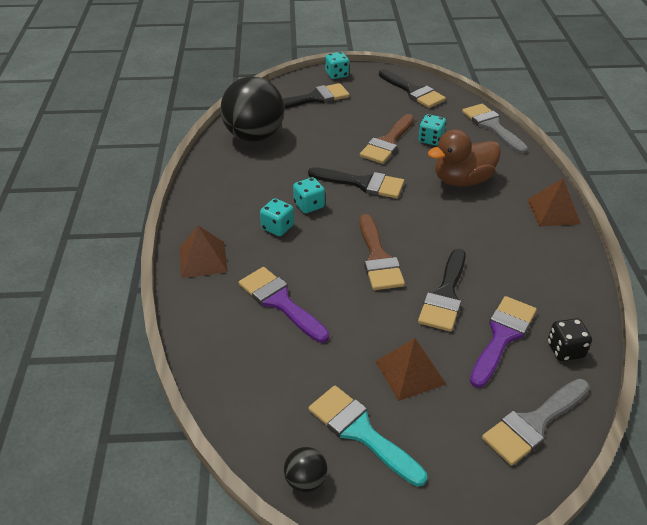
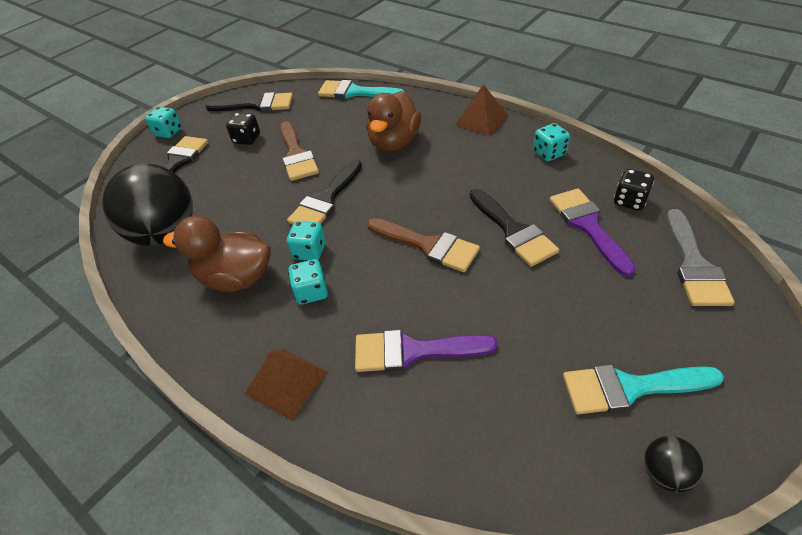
camera: 45 degrees left, 5 degrees up
black brush [308,167,404,198] -> black brush turned 150 degrees clockwise [287,160,362,224]
brown pyramid [375,338,446,401] -> none
turquoise dice [418,114,446,146] -> turquoise dice moved to [533,123,570,161]
grey brush [462,104,528,154] -> turquoise brush [318,80,405,99]
none -> brown duck [163,216,271,292]
none -> black dice [226,113,260,145]

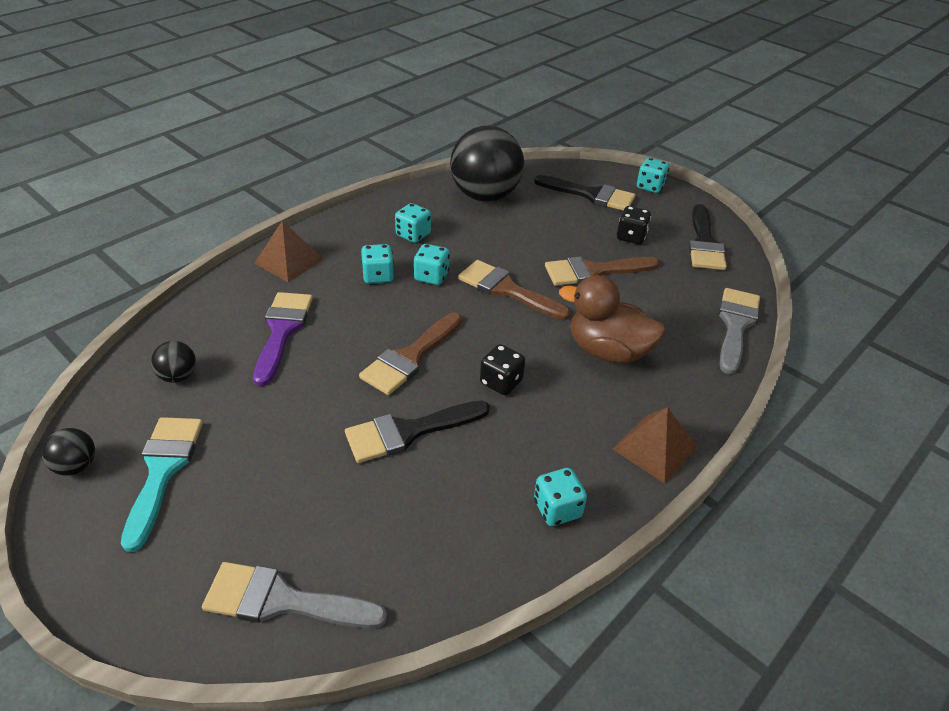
camera: 90 degrees right, 5 degrees down
brown duck [163,216,271,292] -> turquoise dice [395,203,431,243]
black brush [287,160,362,224] -> brown brush [458,260,571,320]
turquoise brush [318,80,405,99] -> grey brush [718,288,760,374]
purple brush [549,188,635,277] -> none
black dice [614,169,654,211] -> black dice moved to [480,344,525,395]
none -> black ball [151,341,196,383]

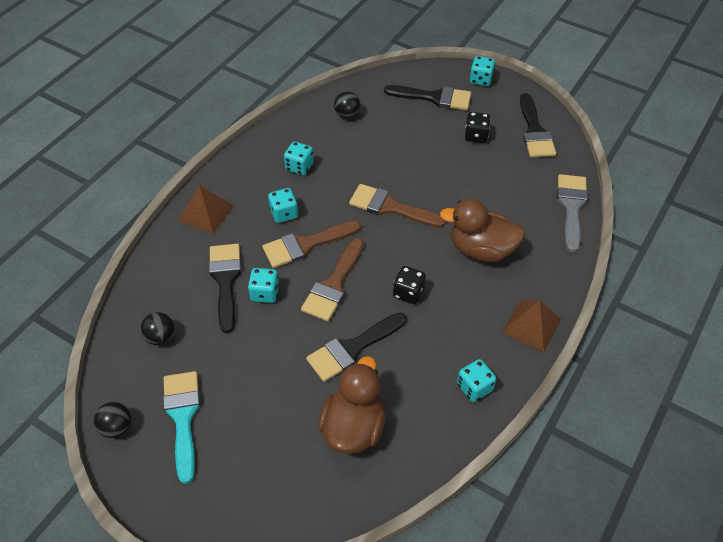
camera: 10 degrees left, 10 degrees up
grey brush [202,562,387,629] -> none
purple brush [253,292,313,386] -> black brush [209,244,241,333]
turquoise dice [414,244,450,285] -> turquoise dice moved to [248,268,280,303]
black ball [450,126,524,202] -> black ball [334,91,360,118], size x0.43
brown brush [545,256,659,286] -> brown brush moved to [262,221,361,268]
none -> brown duck [318,356,386,454]

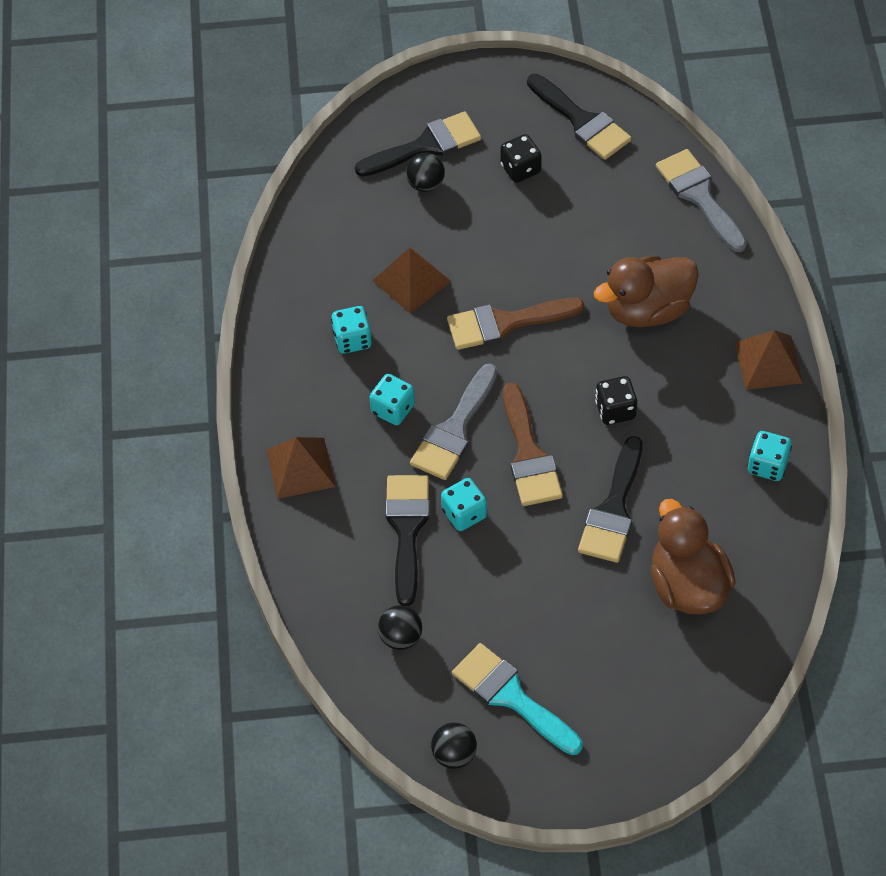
camera: 35 degrees left, 5 degrees up
black brush [209,244,241,333] -> black brush turned 45 degrees clockwise [385,475,430,606]
brown brush [262,221,361,268] -> grey brush [410,364,498,480]
black ball [334,91,360,118] -> black ball moved to [406,153,445,192]
turquoise dice [470,56,495,86] -> none
none -> brown pyramid [372,248,451,314]

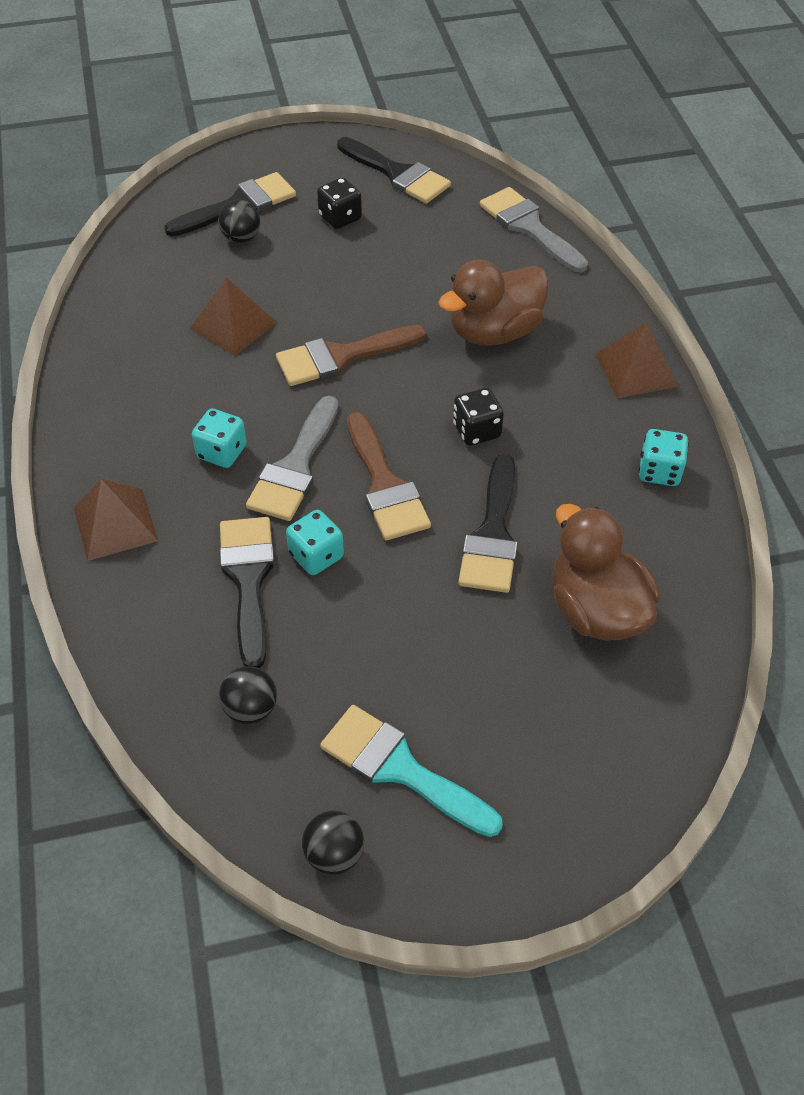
camera: 10 degrees left, 5 degrees down
turquoise dice [331,306,372,354] -> none

